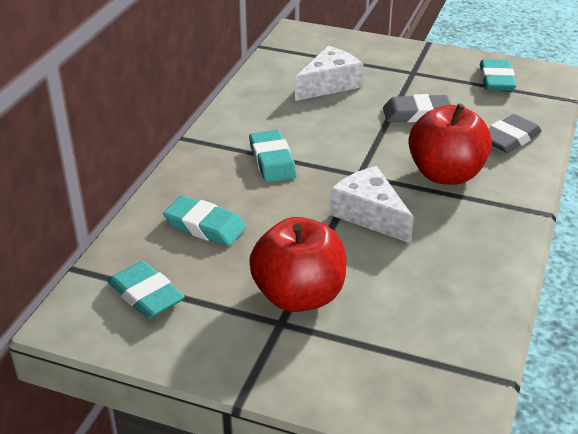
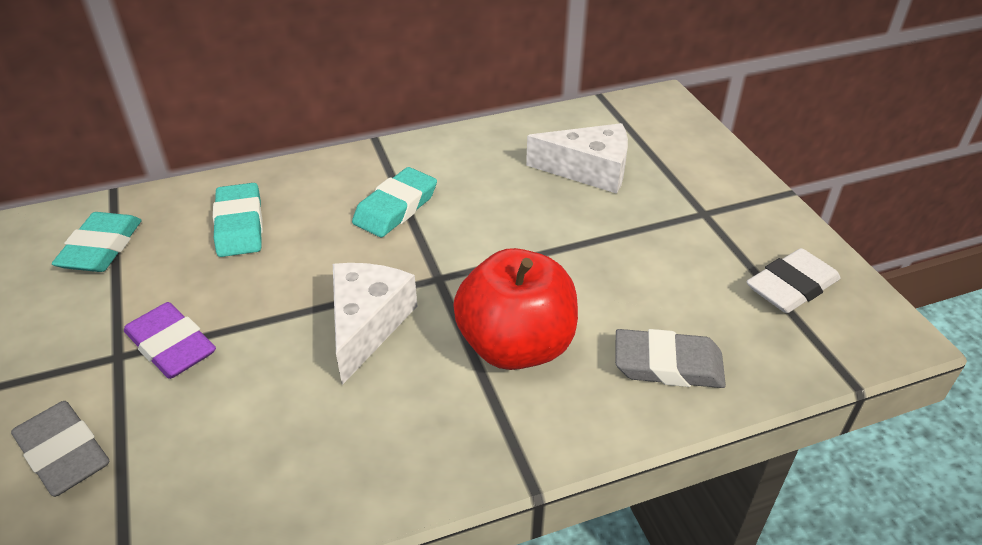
camera: 50 degrees right, 5 degrees up
red apple [249,217,346,312] -> purple eraser [124,302,216,379]
grey eraser [383,94,451,122] -> grey eraser moved to [11,401,109,497]
turquoise eraser [480,59,516,91] -> white eraser [746,248,841,313]

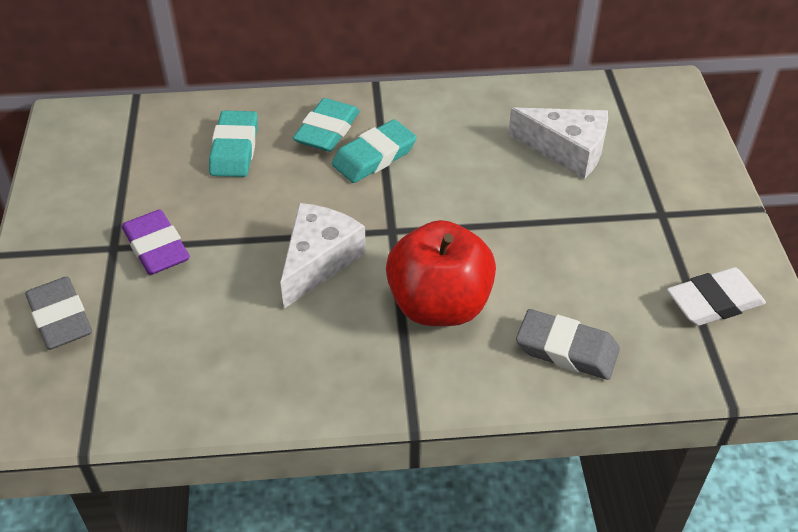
camera: 15 degrees right, 5 degrees up
turquoise eraser [52,212,142,272] -> turquoise eraser moved to [293,98,360,152]

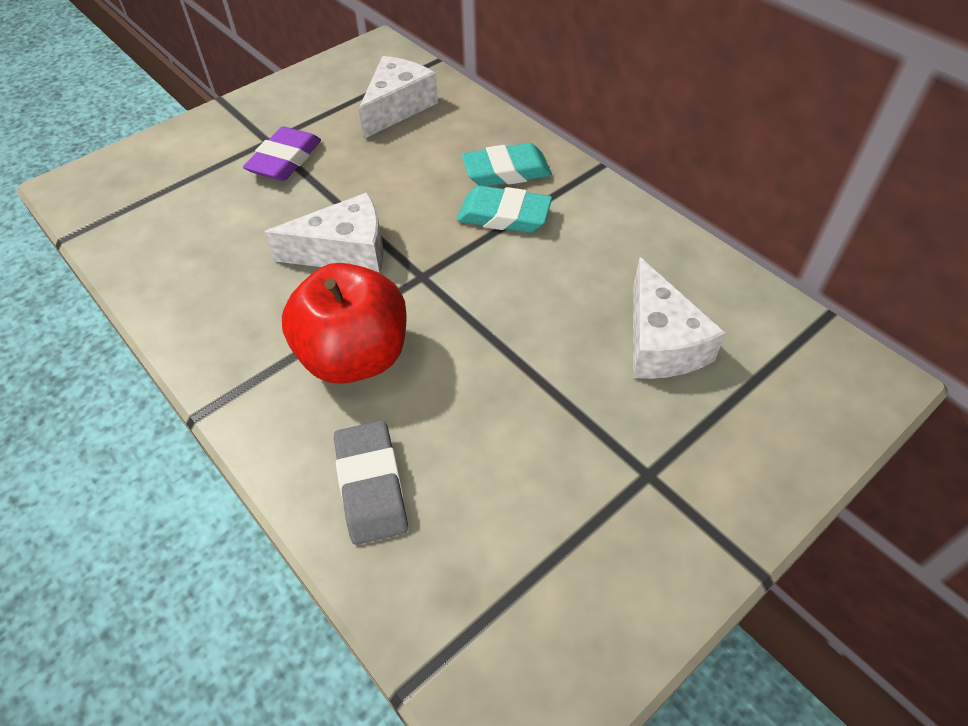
camera: 55 degrees right, 5 degrees up
grey eraser [25,276,92,350] -> none
turquoise eraser [209,110,258,177] -> none
white eraser [667,267,766,326] -> none
none -> white cheese [359,56,438,139]

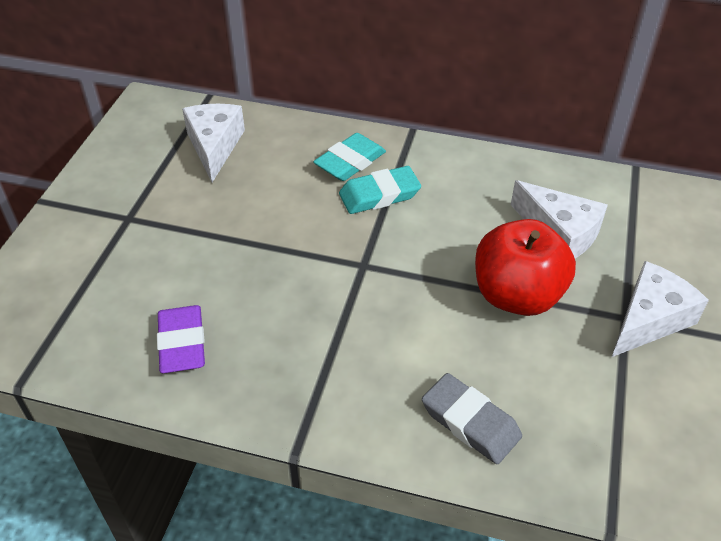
camera: 35 degrees left, 5 degrees down
purple eraser [243,127,321,181] -> purple eraser moved to [157,305,205,374]
white cheese [264,192,384,273] -> white cheese moved to [612,261,709,357]
red apple [282,263,407,384] -> red apple moved to [475,219,576,316]

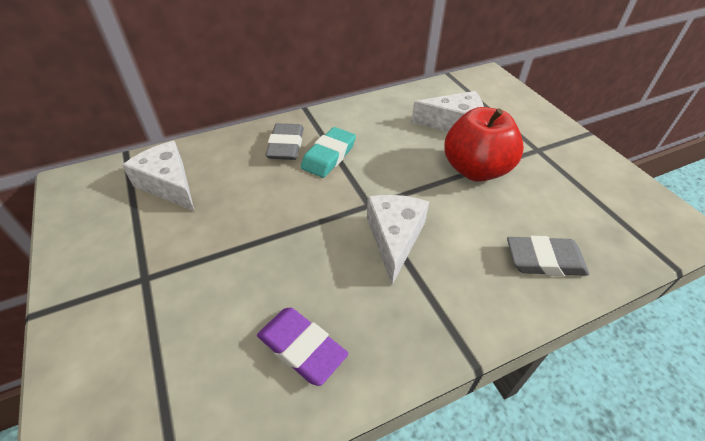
camera: 40 degrees left, 0 degrees up
turquoise eraser [313,133,386,181] -> grey eraser [265,123,304,160]
white cheese [612,261,709,357] -> white cheese moved to [367,195,429,285]

